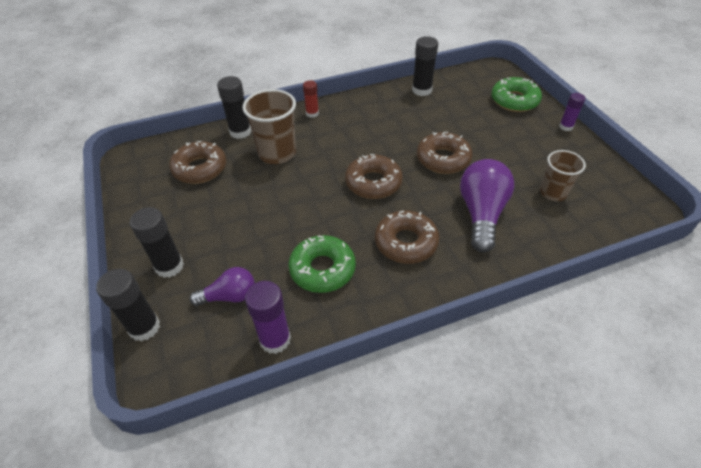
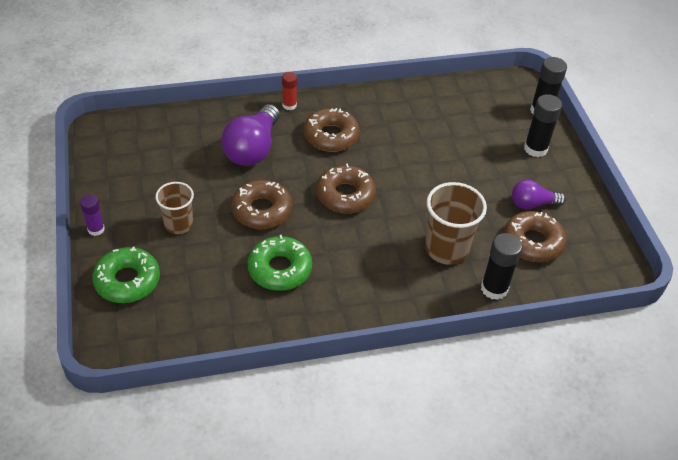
camera: 175 degrees left, 0 degrees up
purple light bulb [189,267,255,306] -> purple light bulb moved to [512,180,566,210]
purple glue stick [245,281,291,354] -> none
green donut [289,235,356,293] -> green donut moved to [248,235,312,291]
red glue stick [303,80,319,118] -> red glue stick moved to [282,72,297,110]
black glue stick [412,36,438,96] -> none
brown cup [540,150,586,201] -> brown cup moved to [155,182,194,234]

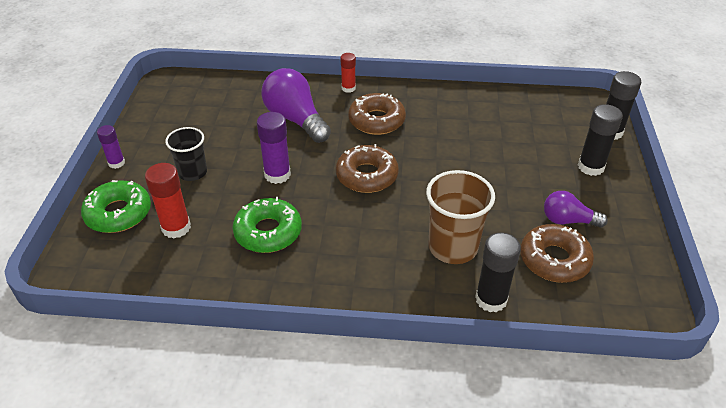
camera: 20 degrees right, 5 degrees down
brown cup [155,182,194,234] -> black cup [165,127,207,181]
purple light bulb [221,104,280,166] -> purple light bulb turned 105 degrees clockwise [261,68,331,143]
brown donut [231,180,292,229] -> purple glue stick [257,112,291,184]
none -> red glue stick [145,163,191,238]

